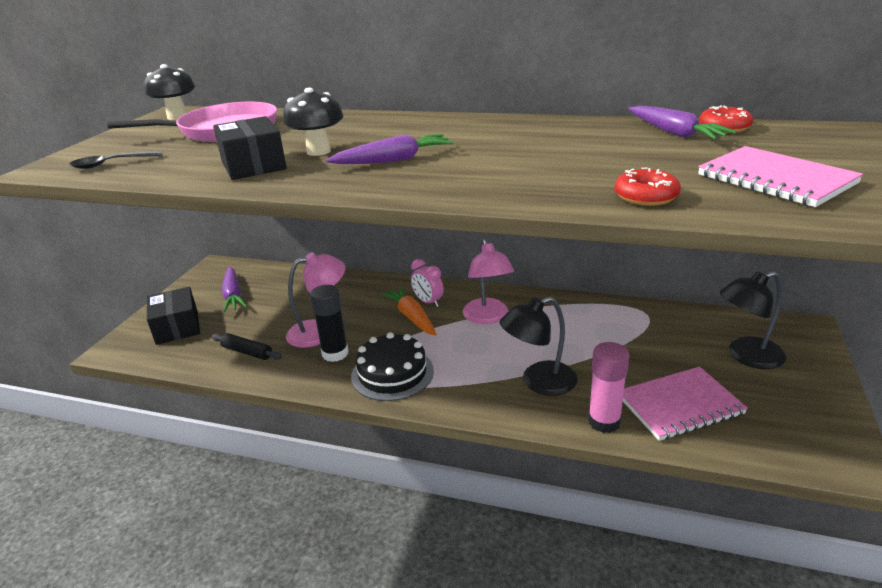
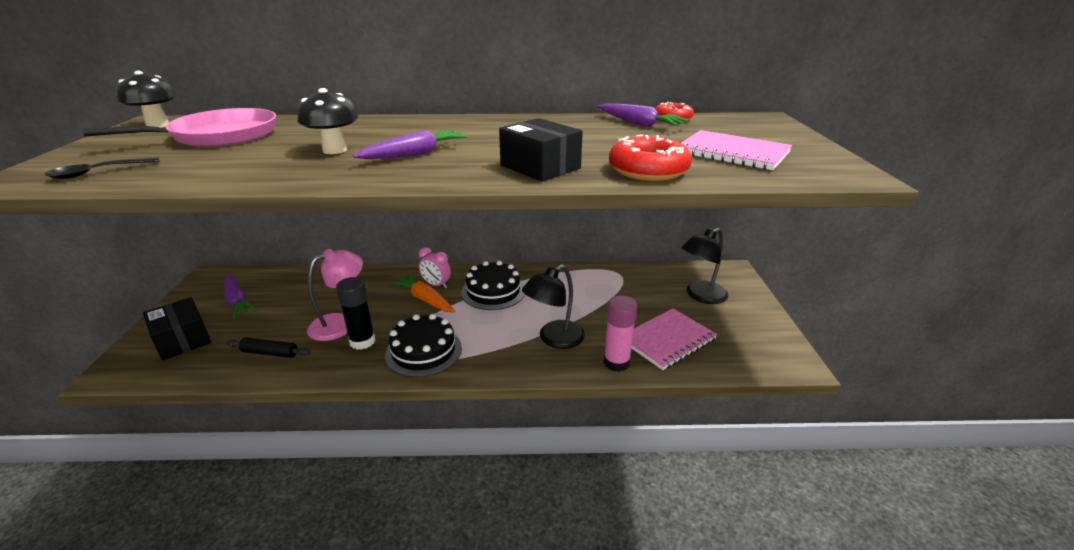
camera: 20 degrees left, 0 degrees up
black box [213,116,287,180] -> black box moved to [499,118,583,182]
pink lamp [463,239,514,324] -> black cake [461,261,525,310]
red donut [614,167,681,206] -> red donut [609,135,692,181], size x1.56

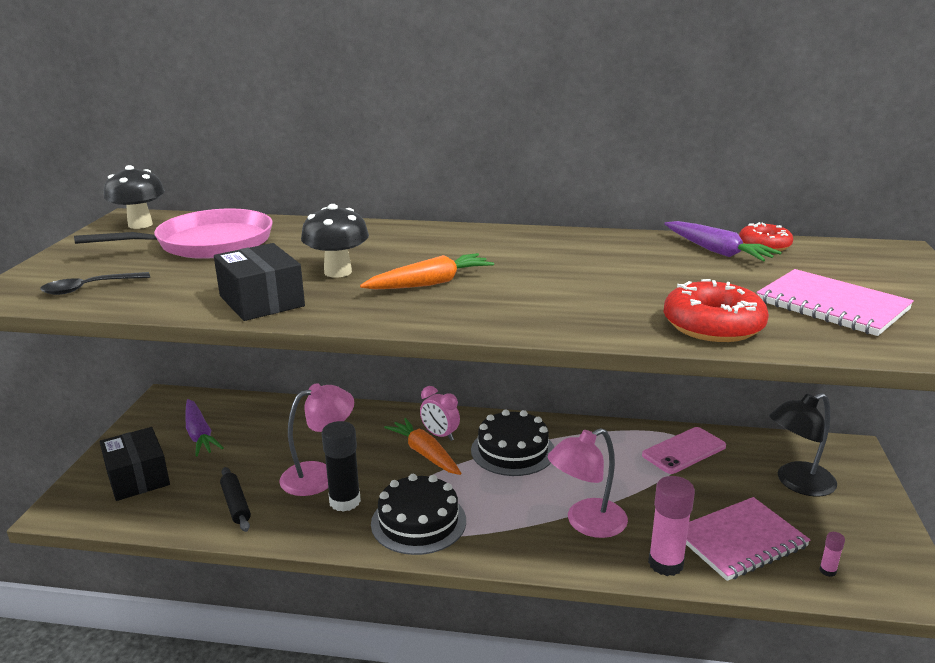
camera: 10 degrees right, 5 degrees down
black rolling pin [227,338,311,358] -> black rolling pin turned 45 degrees clockwise [220,467,251,532]
purple carrot [353,130,468,159] -> orange carrot [360,253,494,289]
black box [499,118,583,182] -> black box moved to [214,243,305,321]
black lamp [522,265,585,349] -> pink lamp [548,428,628,538]
none -> pink phone [642,427,726,474]
none -> pink glue stick [819,532,845,577]

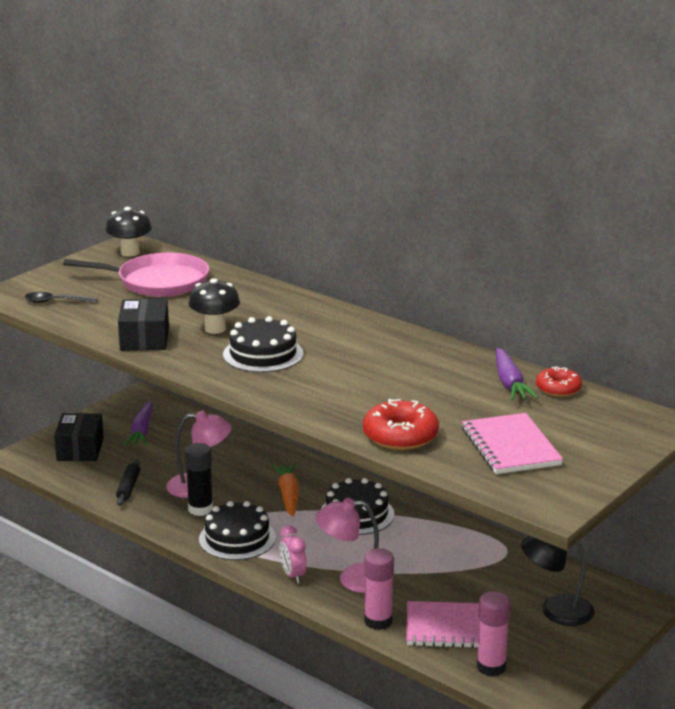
camera: 30 degrees right, 0 degrees up
orange carrot [360,253,494,289] -> black cake [223,316,303,373]
pink clock [420,386,460,441] -> pink clock moved to [279,526,307,584]
pink phone [642,427,726,474] -> none
pink glue stick [819,532,845,577] -> pink glue stick [477,591,511,676], size x2.20

